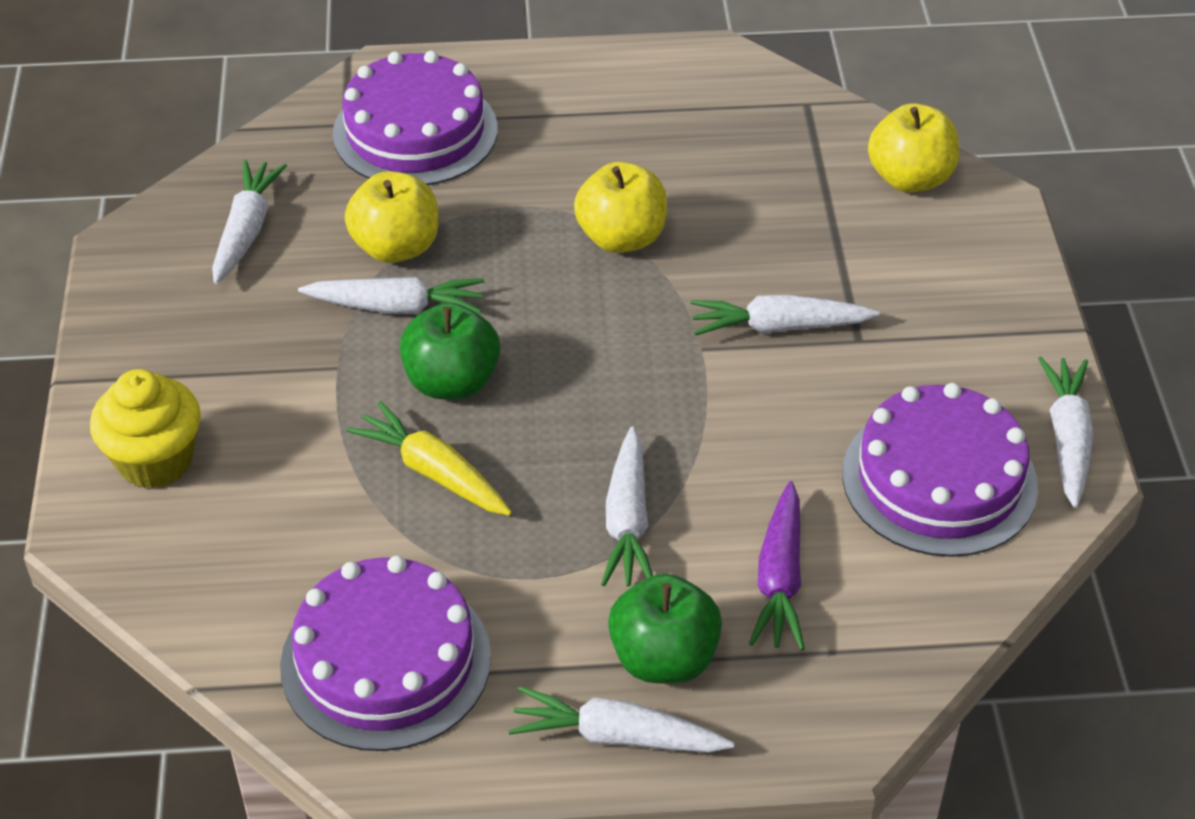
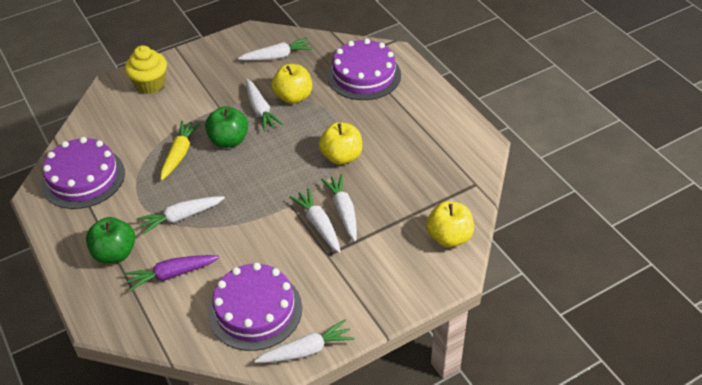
camera: 65 degrees right, 0 degrees up
white carrot [508,686,734,753] -> white carrot moved to [321,174,357,241]

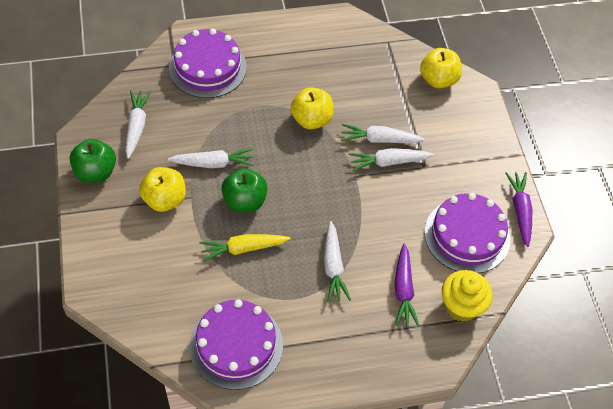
camera: 75 degrees left, 10 degrees up
green apple [86,217,135,263] -> green apple moved to [70,139,116,183]
yellow cupcake [125,45,167,94] -> yellow cupcake moved to [442,270,493,322]
yellow carrot [160,120,201,180] -> yellow carrot turned 45 degrees counterclockwise [199,234,291,262]
white carrot [254,320,355,363] -> purple carrot [505,172,532,247]
yellow apple [272,64,312,104] -> yellow apple moved to [139,167,186,212]

